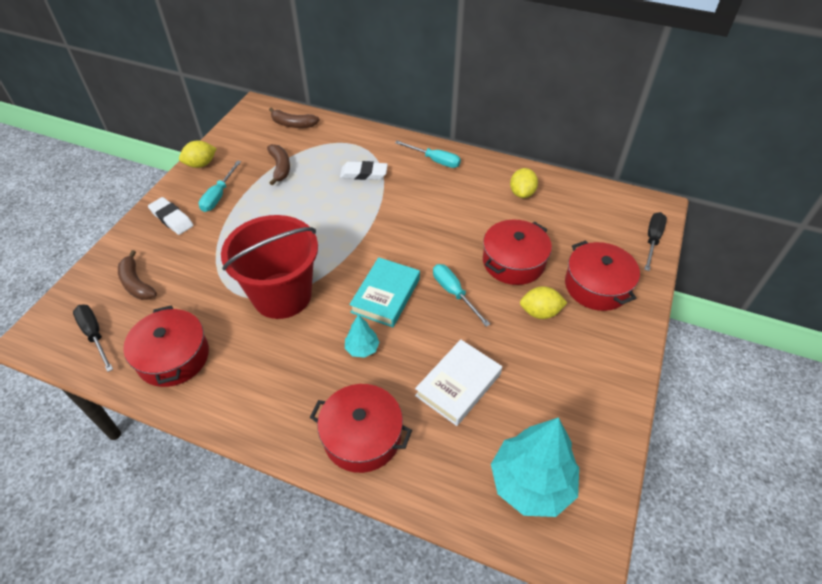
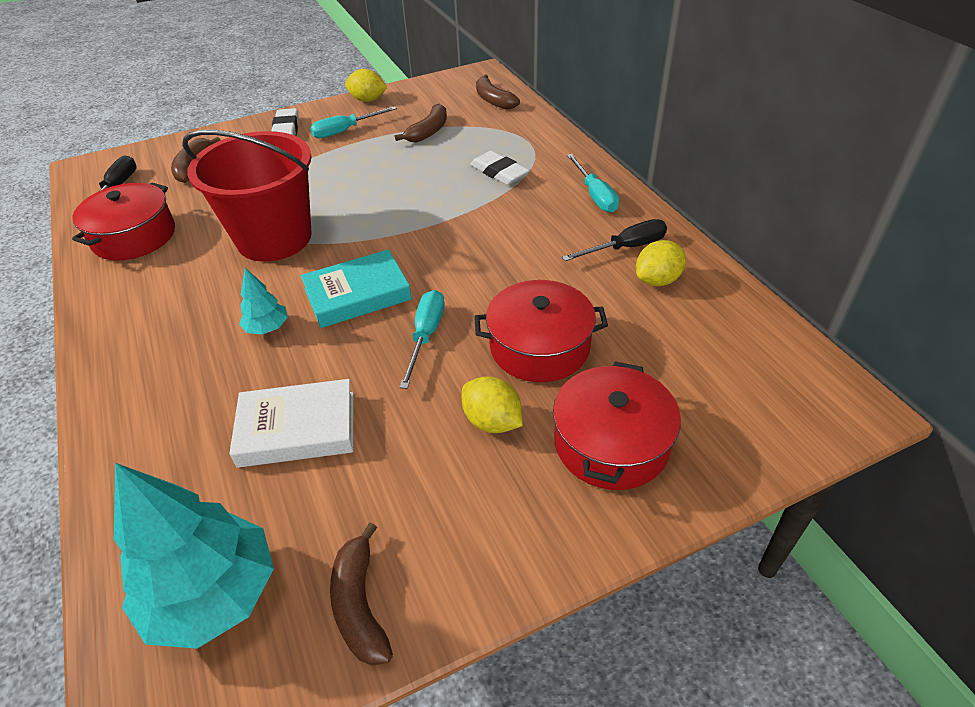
camera: 45 degrees right, 5 degrees down
red pot [310,384,412,473] -> none
black screwdriver [644,212,667,271] -> black screwdriver moved to [562,219,667,261]
none -> brown banana [330,523,393,666]

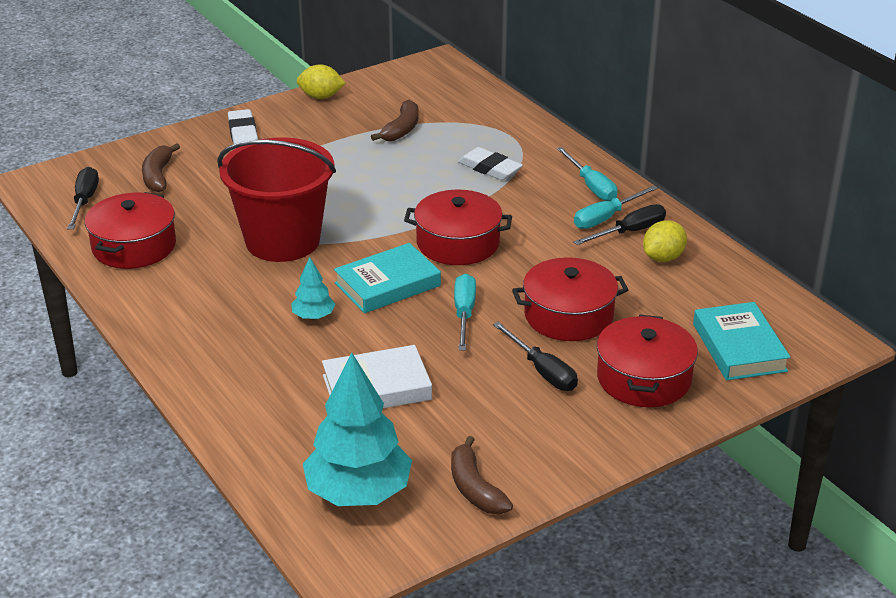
camera: 10 degrees left, 10 degrees down
turquoise screwdriver [310,106,397,139] -> turquoise screwdriver moved to [574,185,658,229]
yellow lemon [462,377,523,433] -> black screwdriver [493,322,578,391]
brown banana [476,75,520,109] -> none
none -> red pot [404,190,512,265]
none -> turquoise book [693,302,791,380]

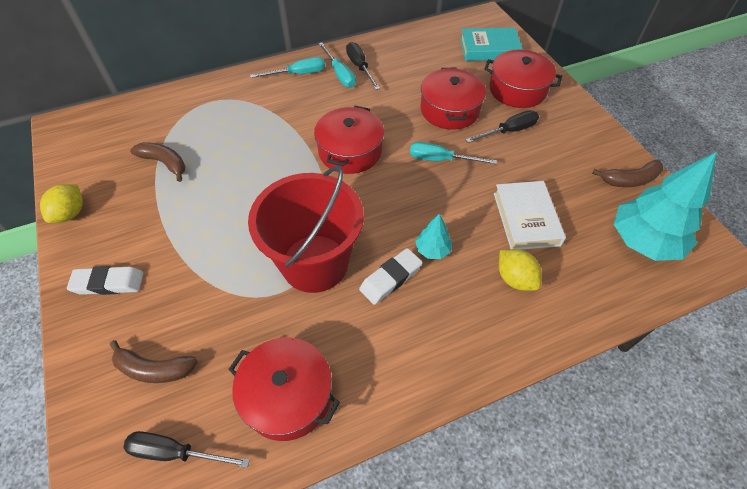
camera: 80 degrees left, 20 degrees up
turquoise book [334,243,441,313] -> none
white eraser [458,147,523,180] -> white eraser moved to [359,248,423,305]
yellow lemon [643,220,687,262] -> yellow lemon moved to [499,249,542,291]

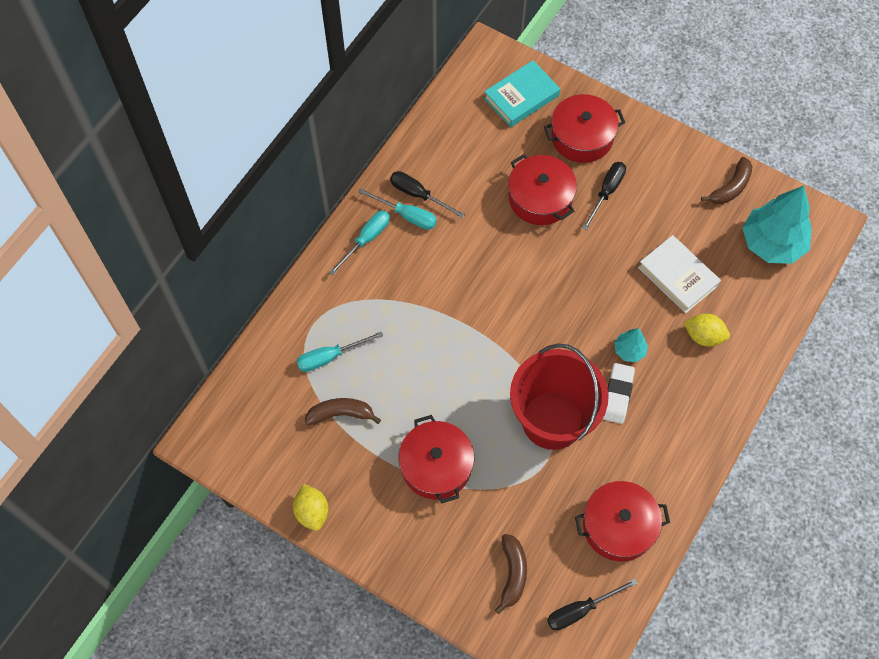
camera: 35 degrees left, 10 degrees up
white eraser [67,266,143,295] -> none
brown banana [110,340,197,383] -> brown banana turned 60 degrees counterclockwise [495,534,527,614]
red pot [314,106,384,174] -> red pot moved to [399,415,474,503]
turquoise screwdriver [410,142,497,164] -> turquoise screwdriver moved to [296,331,383,372]

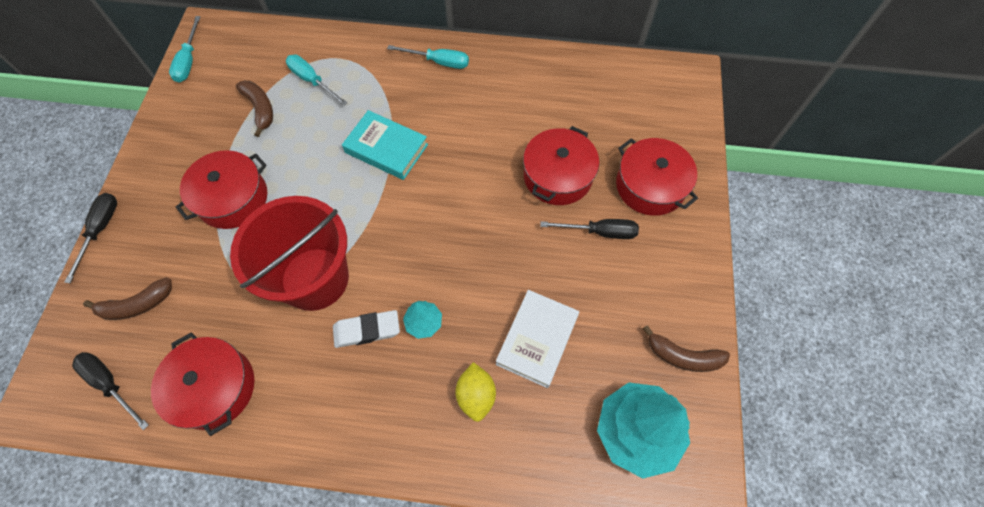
camera: 65 degrees right, 0 degrees up
yellow lemon [293,484,328,531] -> none
turquoise screwdriver [358,188,437,230] -> turquoise screwdriver moved to [169,16,201,83]
black screwdriver [390,171,465,218] -> black screwdriver moved to [64,193,117,283]
turquoise book [484,60,560,127] -> turquoise book moved to [342,110,428,180]

